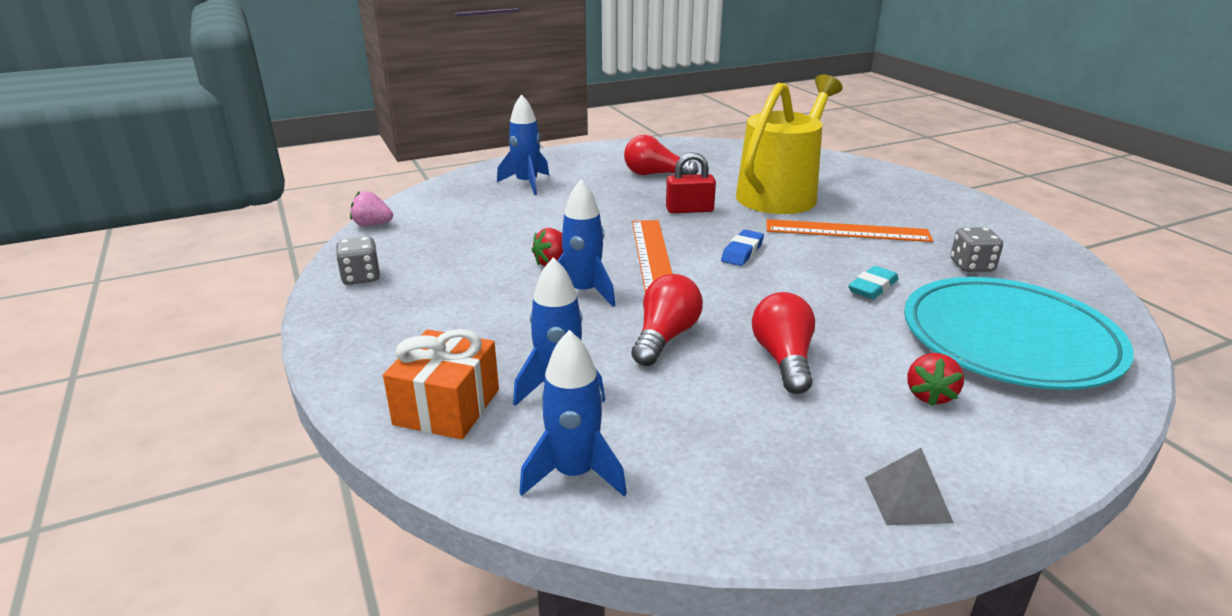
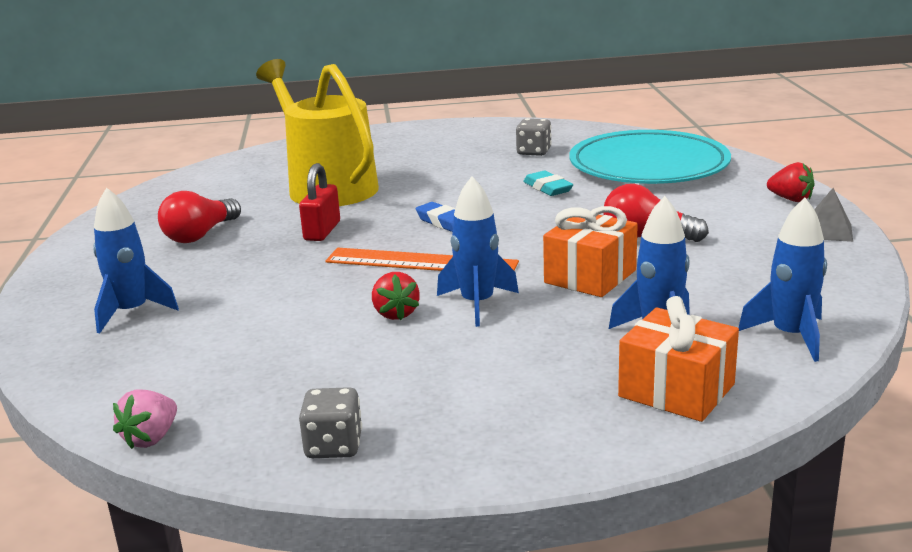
camera: 70 degrees left, 5 degrees down
red light bulb [631,274,703,366] -> orange gift [543,206,638,297]
orange ruler [766,219,933,242] -> none
red strawberry [907,353,964,406] -> red strawberry moved to [767,162,815,202]

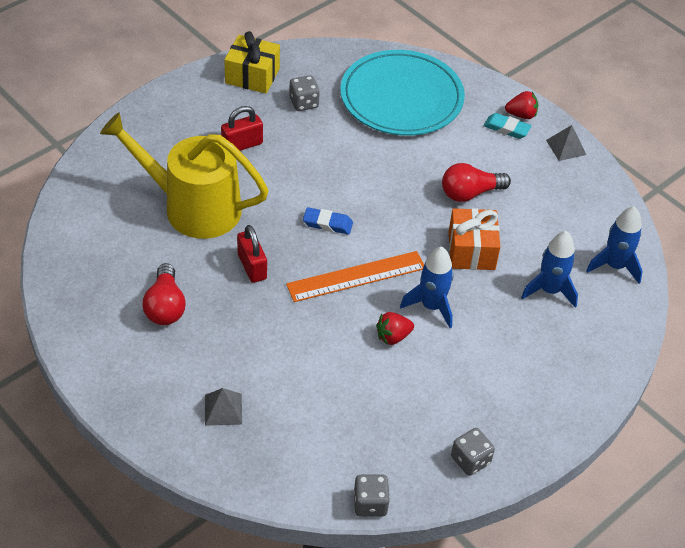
camera: 40 degrees left, 25 degrees up
blue rocket [93,188,179,333] -> grey pyramid [205,388,242,426]
pink strawberry [113,389,177,449] -> grey dice [354,475,390,517]
red strawberry [372,272,420,320] -> red strawberry turned 120 degrees clockwise [376,312,414,345]
turquoise eraser [523,171,573,196] -> turquoise eraser moved to [484,113,532,139]
orange gift [618,296,739,422] -> none
none -> red padlock [221,106,263,151]
none -> yellow gift [224,31,280,93]

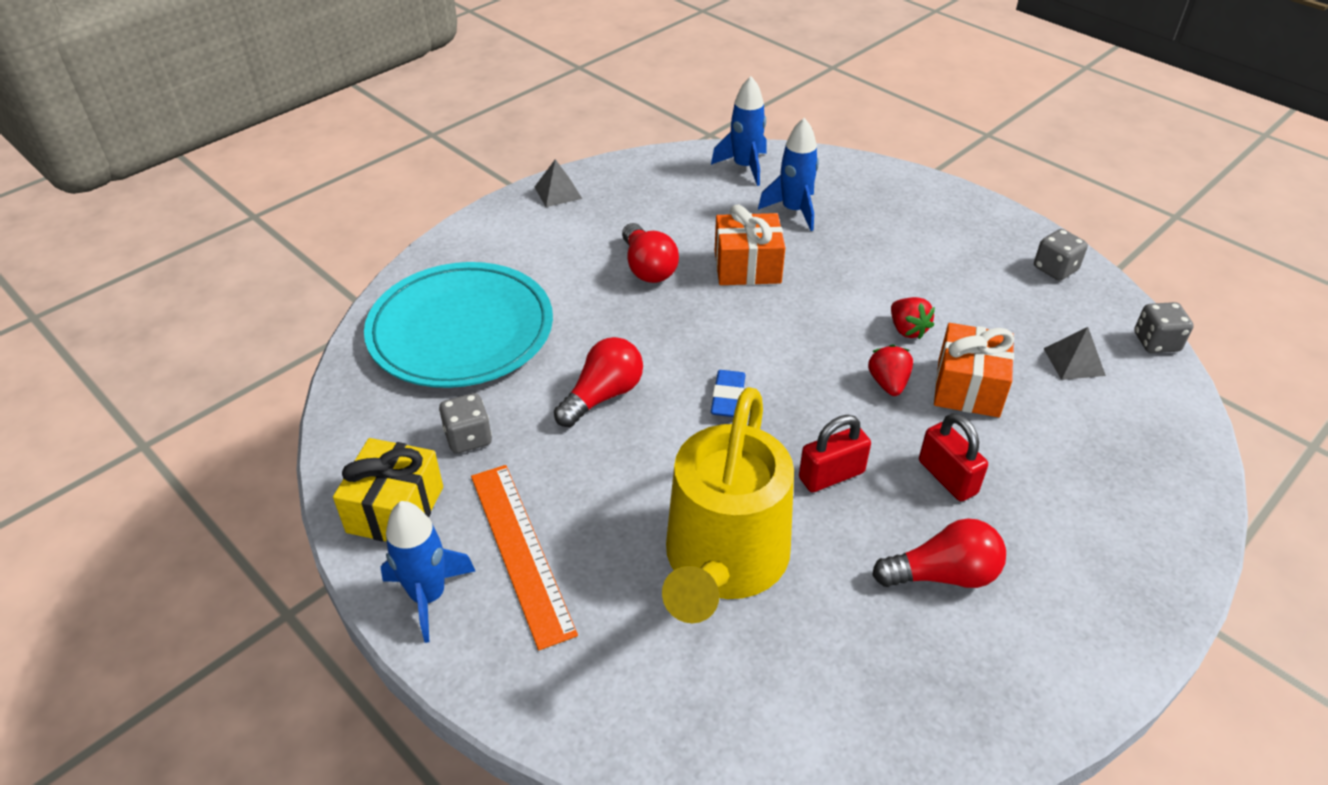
camera: 90 degrees left, 5 degrees down
grey pyramid [205,388,242,426] -> grey pyramid moved to [1043,327,1106,380]
red padlock [221,106,263,151] -> red padlock moved to [919,413,988,501]
orange ruler [286,251,424,302] -> orange ruler moved to [471,465,578,650]
blue rocket [400,246,454,328] -> blue rocket moved to [381,501,475,643]
turquoise eraser [484,113,532,139] -> none
red strawberry [505,91,538,119] -> red strawberry moved to [868,344,913,396]
none -> red light bulb [554,337,643,427]
none -> orange gift [934,323,1014,417]

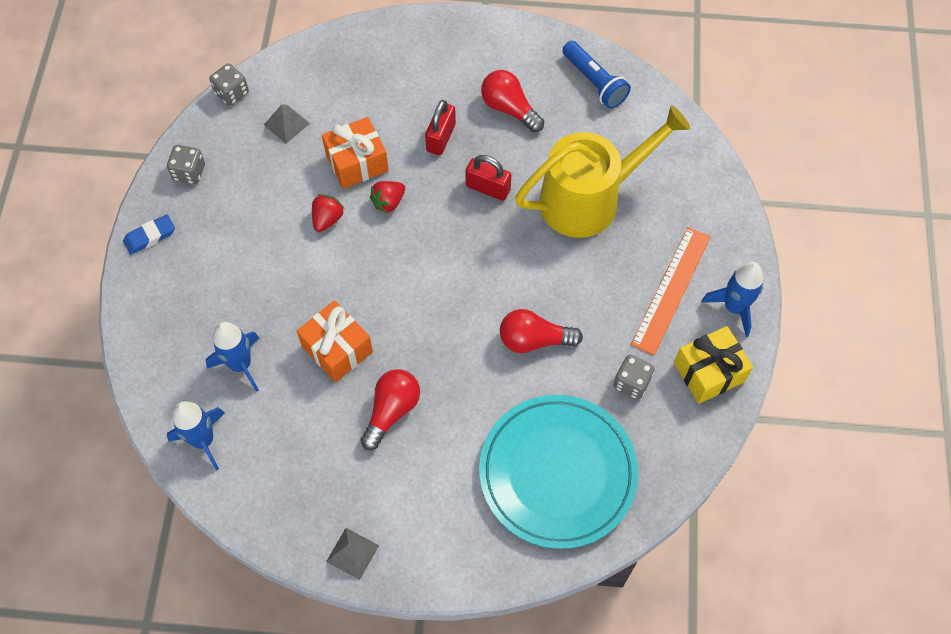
camera: 130 degrees left, 20 degrees up
blue eraser [711,370,746,417] -> blue eraser moved to [123,214,175,255]
none -> blue flashlight [562,41,631,109]

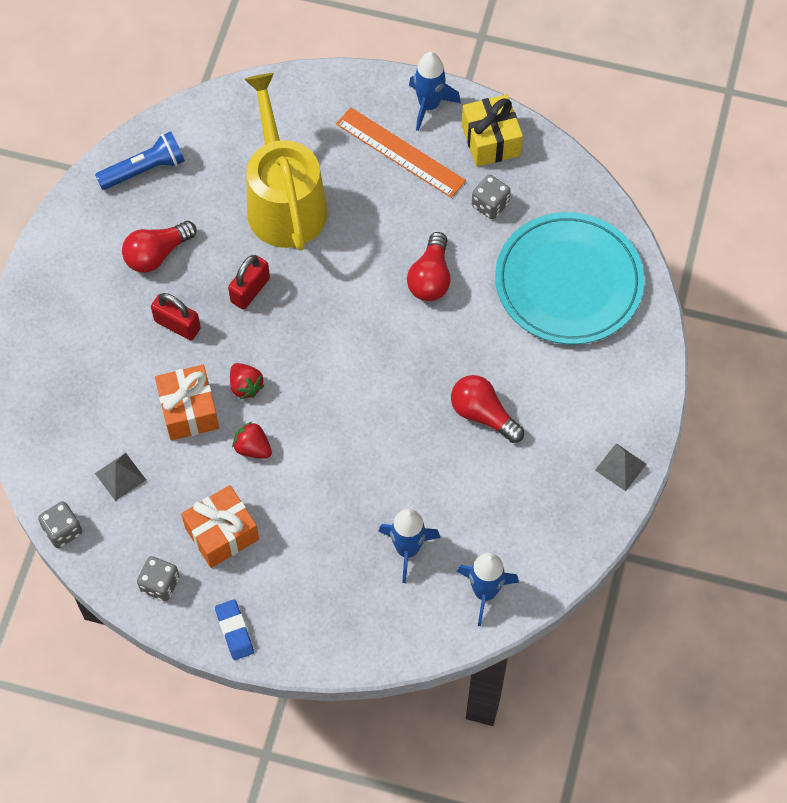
camera: 80 degrees left, 0 degrees up
orange gift [297,300,373,382] -> orange gift moved to [181,485,259,568]

